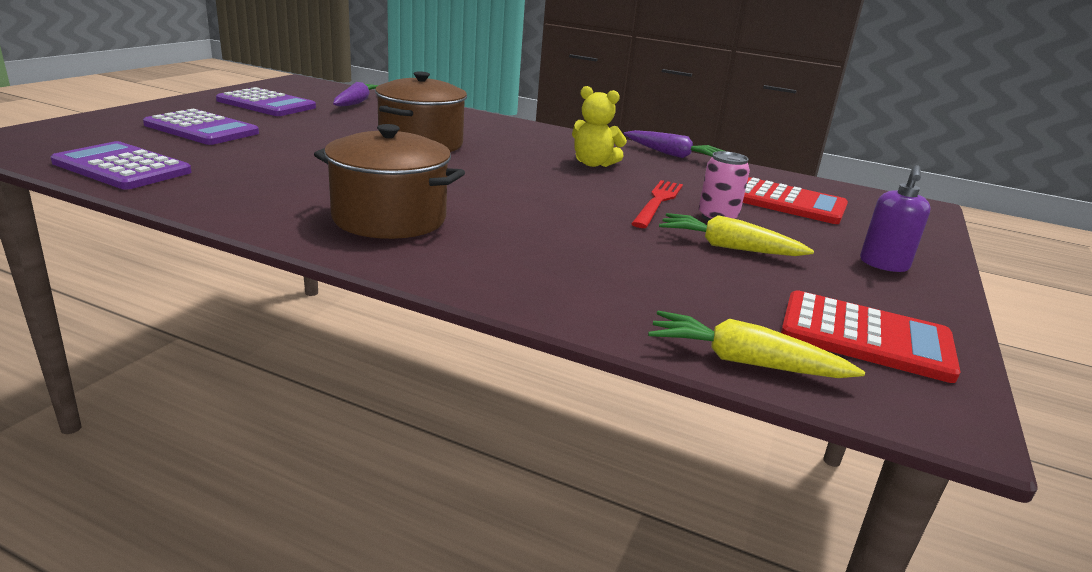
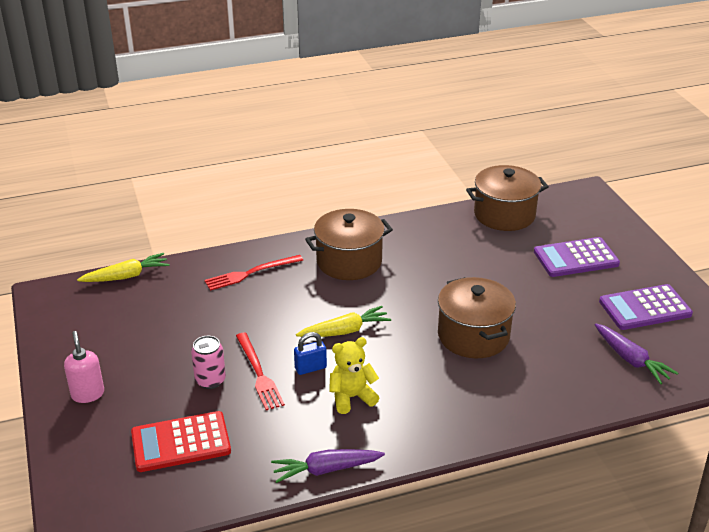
camera: 140 degrees right, 10 degrees up
purple calculator [51,141,192,190] -> brown pot [466,165,549,231]
yellow carrot [659,213,814,256] -> yellow carrot moved to [296,306,391,337]
red calculator [781,290,961,383] -> none
purple soap dispenser [860,165,931,272] -> pink soap dispenser [64,331,104,403]
none -> red fork [204,255,303,291]
none -> blue padlock [294,332,327,375]

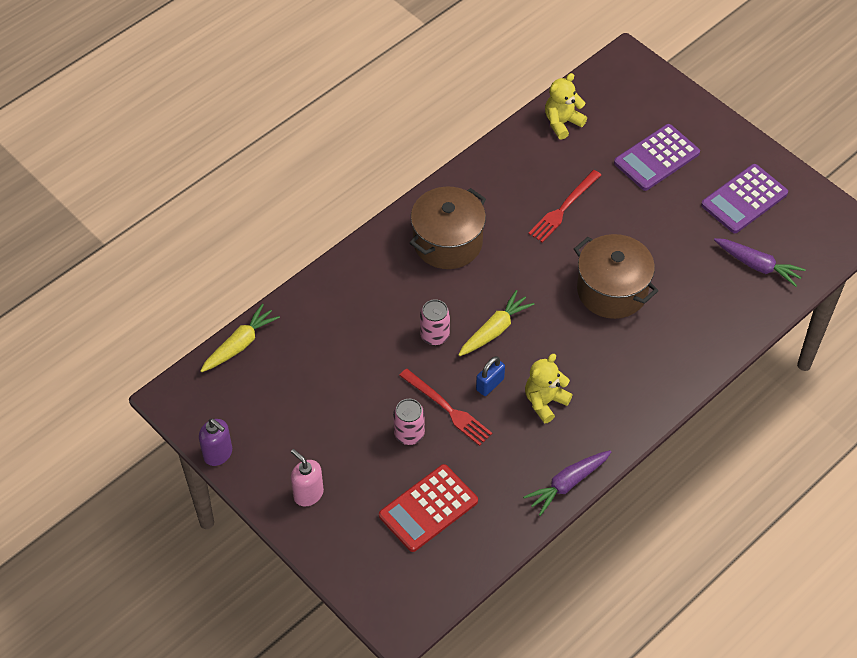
camera: 25 degrees left, 20 degrees up
red fork [204,255,303,291] -> red fork moved to [528,170,601,243]
brown pot [466,165,549,231] -> yellow teddy bear [545,73,587,140]
none -> purple soap dispenser [199,419,232,466]
none -> pink can [420,299,450,345]

